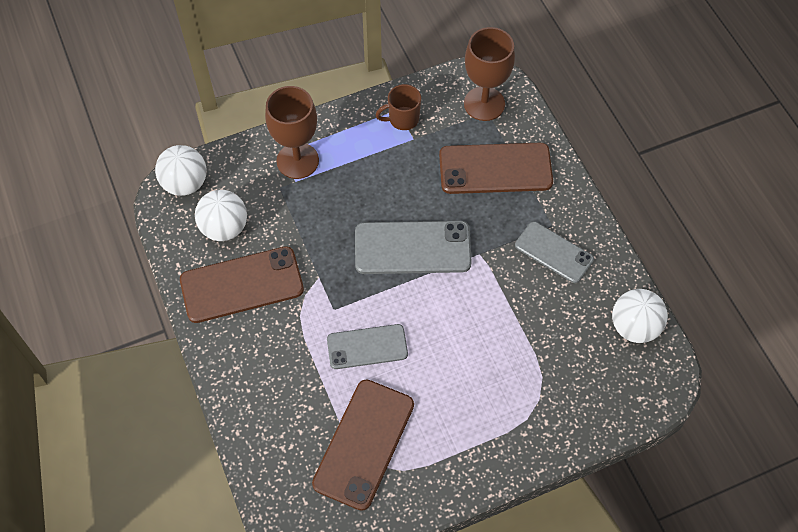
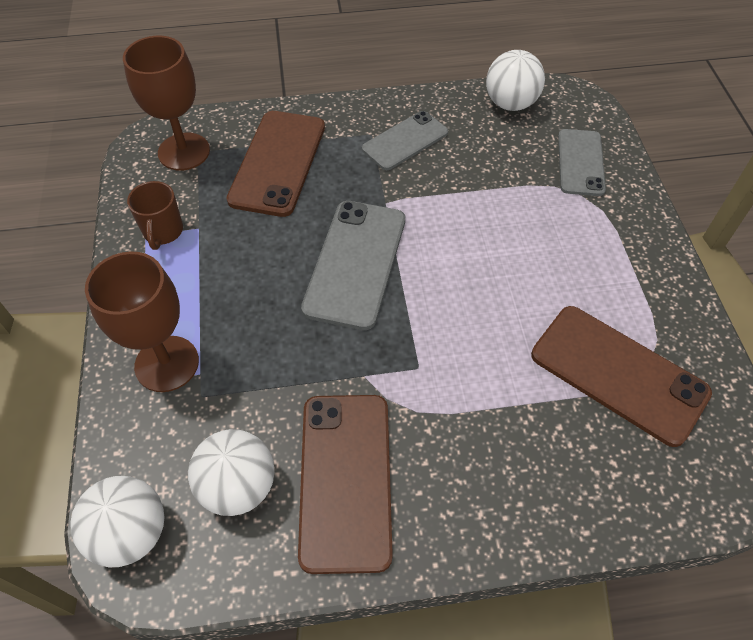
camera: 75 degrees left, 5 degrees down
grey phone [327,324,408,369] -> grey phone moved to [558,129,606,196]

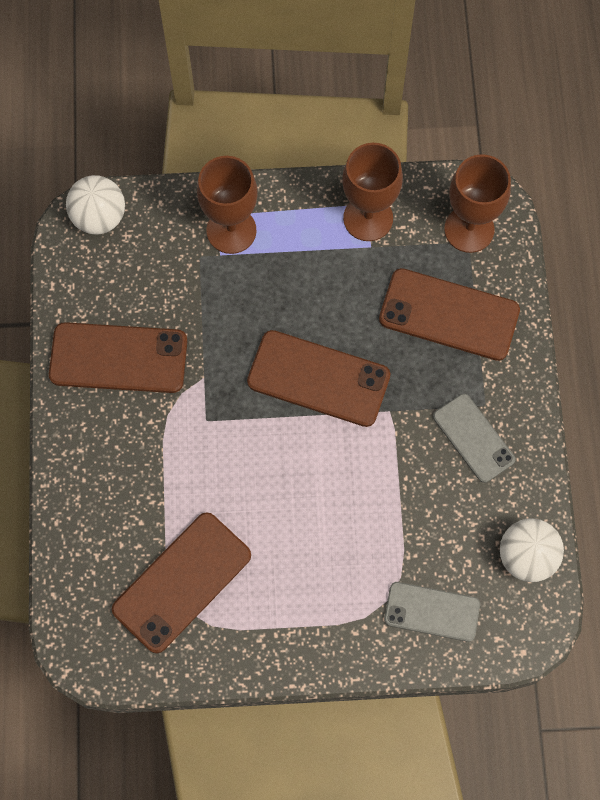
camera: 95 degrees right, 15 degrees up
brown mug [127,181,183,250] -> brown goblet [342,143,403,241]
white ball [188,429,274,516] -> none
grey phone [301,201,405,330] -> brown phone [247,330,391,427]

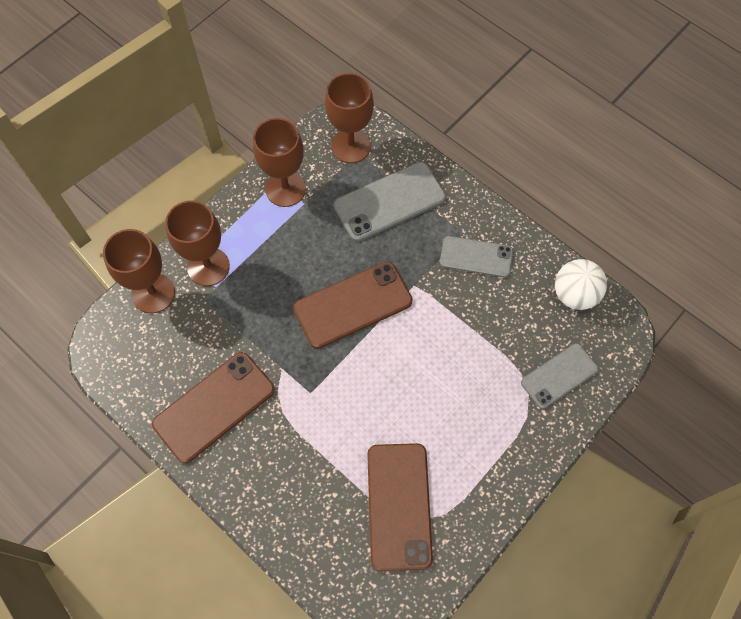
camera: 45 degrees left, 5 degrees down
white ball [66,175,125,235] -> none
brown phone [379,268,520,361] -> grey phone [334,162,446,242]
none -> brown goblet [103,229,175,313]

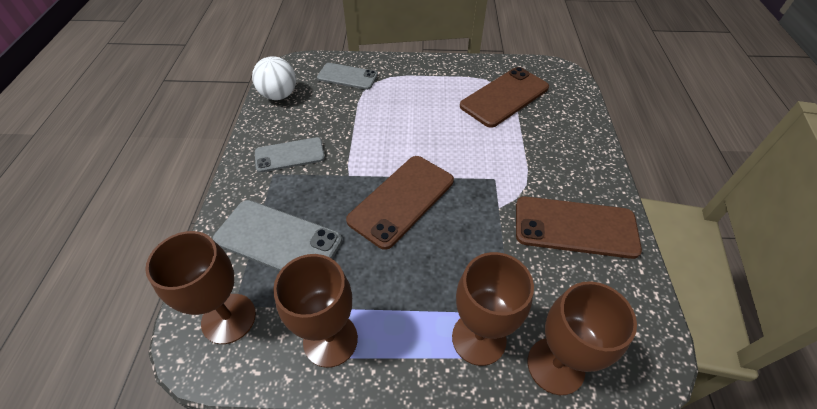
camera: 130 degrees left, 15 degrees down
brown phone [293,261,413,349] -> brown phone turned 75 degrees counterclockwise [346,156,454,250]
grey phone [440,236,513,278] -> grey phone turned 75 degrees counterclockwise [255,137,325,173]

